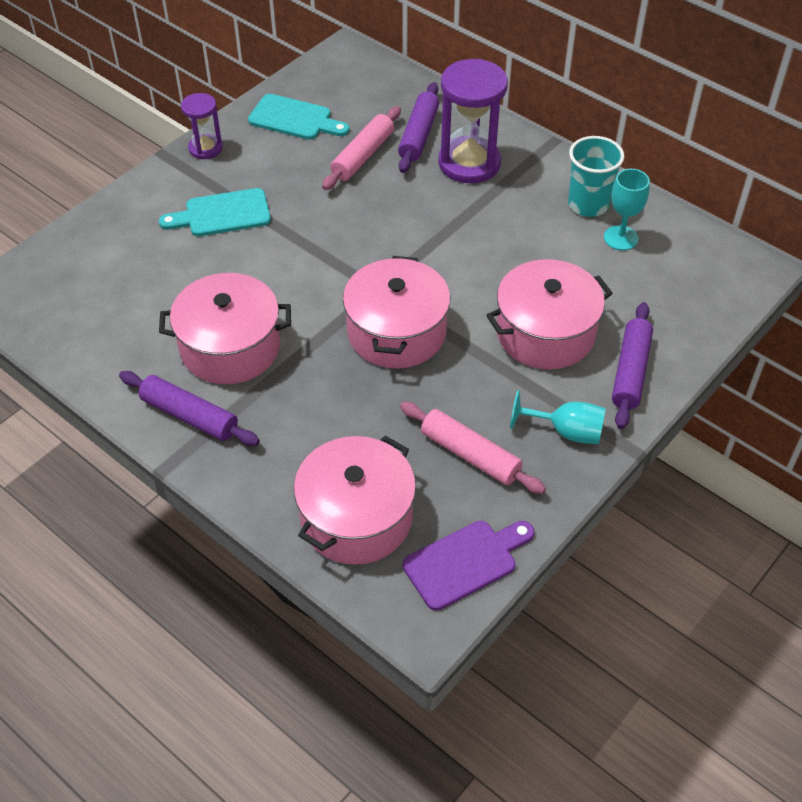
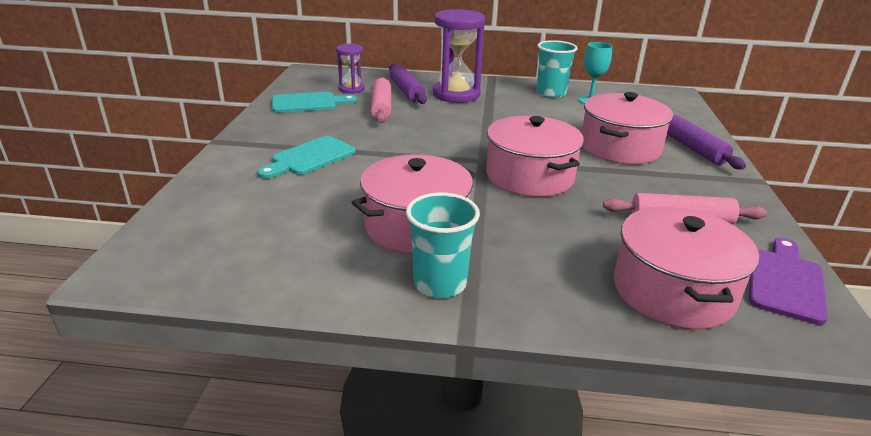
camera: 35 degrees left, 20 degrees down
purple rolling pin [119,371,260,446] -> turquoise cup [406,192,480,298]
purple hourglass [181,93,223,159] -> purple hourglass moved to [336,44,365,94]
turquoise goblet [510,390,606,444] -> none

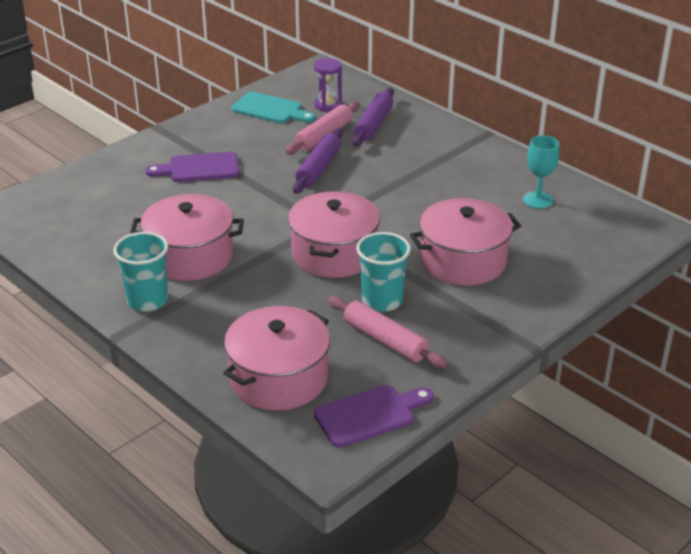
camera: 40 degrees right, 5 degrees up
turquoise cutting board [257,136,355,179] -> purple cutting board [145,152,240,182]
purple hourglass [433,9,485,103] -> none
turquoise cup [537,40,578,98] -> turquoise cup moved to [356,232,411,312]
purple rolling pin [667,115,746,169] -> purple rolling pin moved to [293,129,343,194]

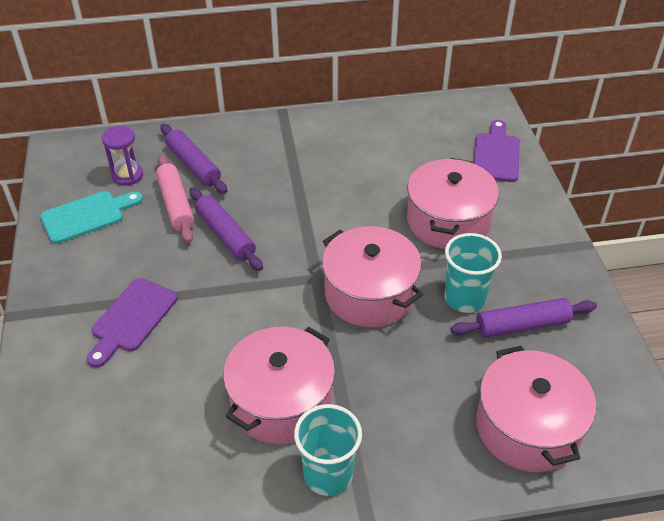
camera: 55 degrees left, 10 degrees up
purple cutting board [314,385,434,448] -> purple cutting board moved to [473,120,520,182]
pink rolling pin [328,296,447,368] -> purple rolling pin [450,298,597,338]
turquoise goblet [523,135,559,209] -> none

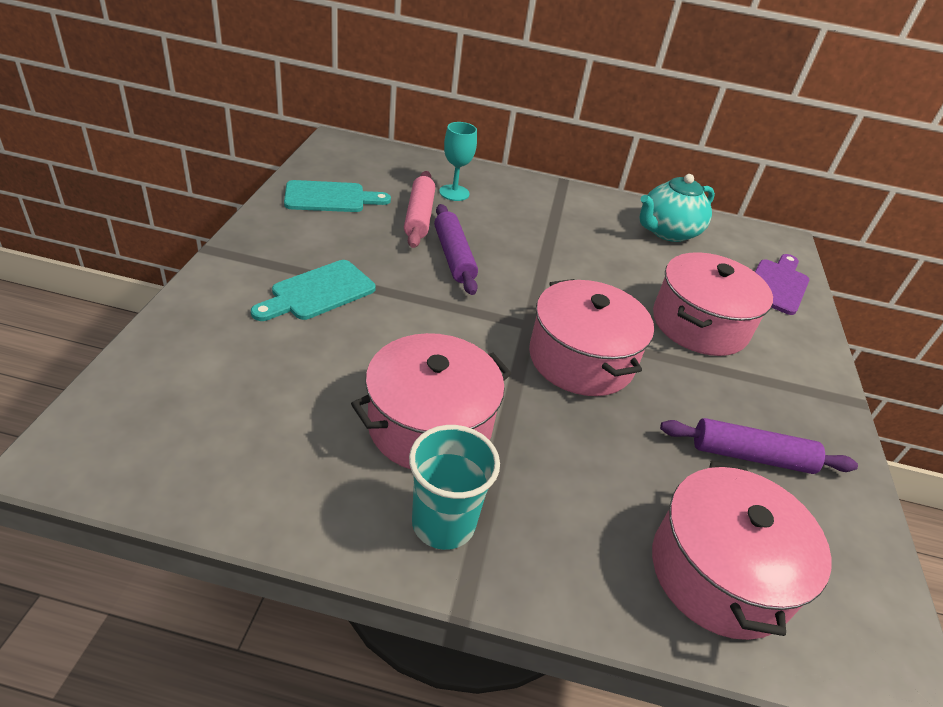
camera: 15 degrees right, 5 degrees down
purple cutting board [87,278,178,368] -> turquoise cutting board [251,260,376,321]
purple hourglass [102,126,143,186] -> none
purple rolling pin [160,124,227,194] -> turquoise goblet [439,122,477,201]
turquoise cup [445,233,502,313] -> none
none -> turquoise teapot [640,174,715,242]

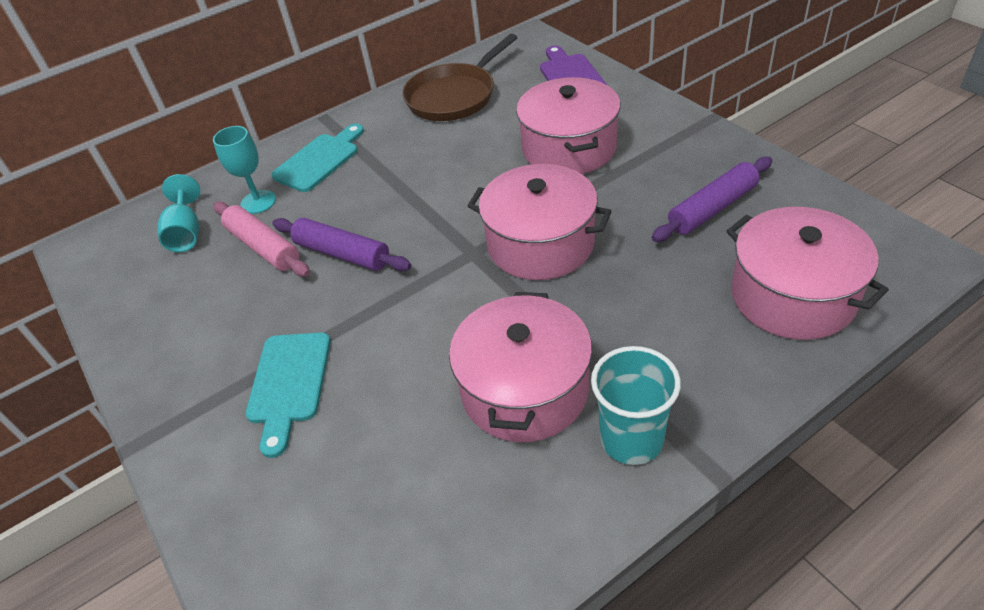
camera: 35 degrees left, 5 degrees up
turquoise cutting board [284,180,391,212] -> turquoise cutting board moved to [271,124,364,192]
turquoise teapot [640,174,715,242] -> brown pan [402,34,518,121]
none -> turquoise goblet [158,174,200,252]

